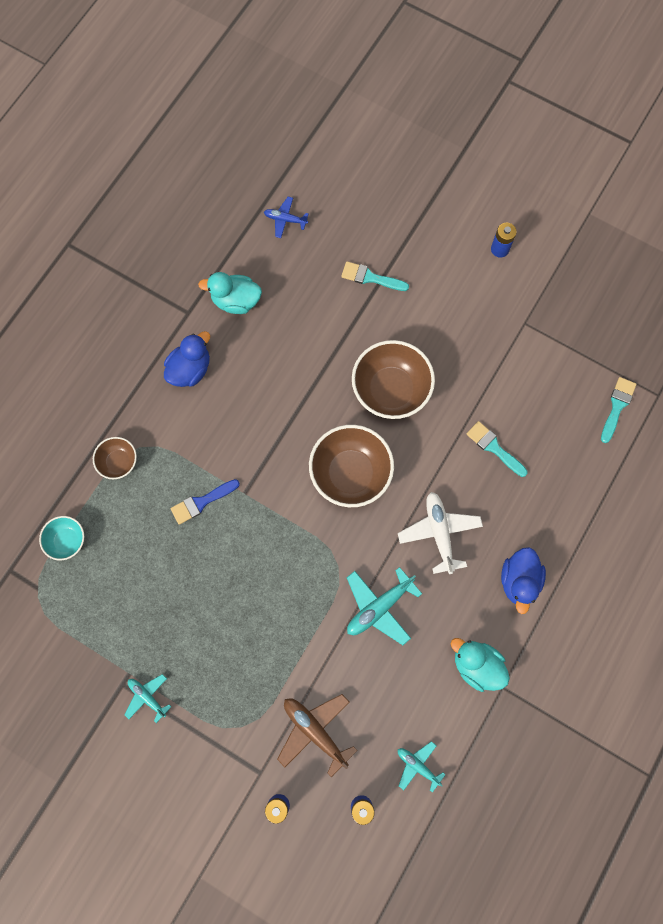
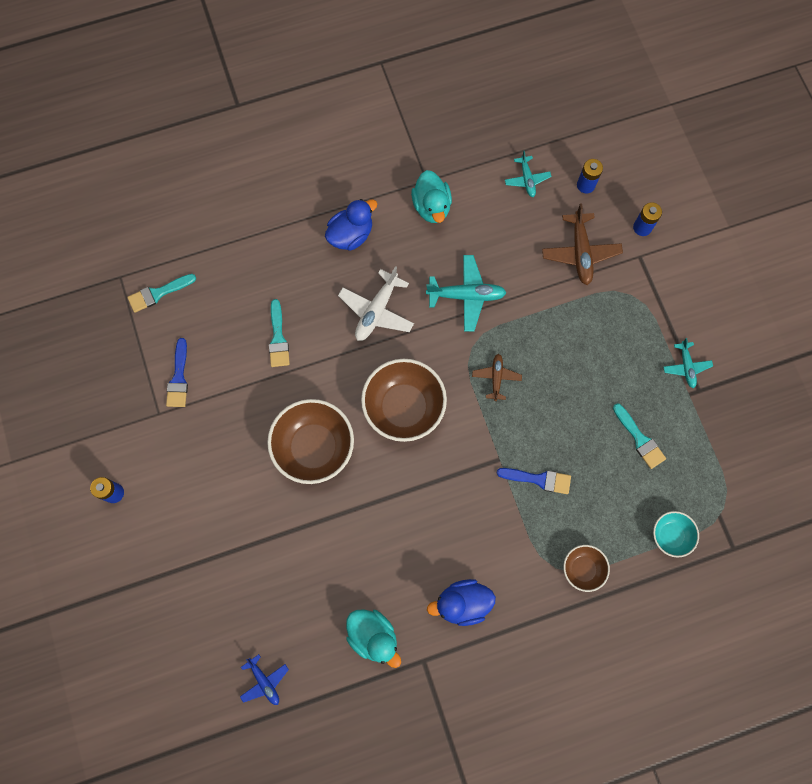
camera: 140 degrees left, 0 degrees up
turquoise brush [341,261,409,291] -> turquoise brush moved to [613,404,666,469]
none -> blue brush [166,338,188,407]
none -> brown plane [472,354,522,401]

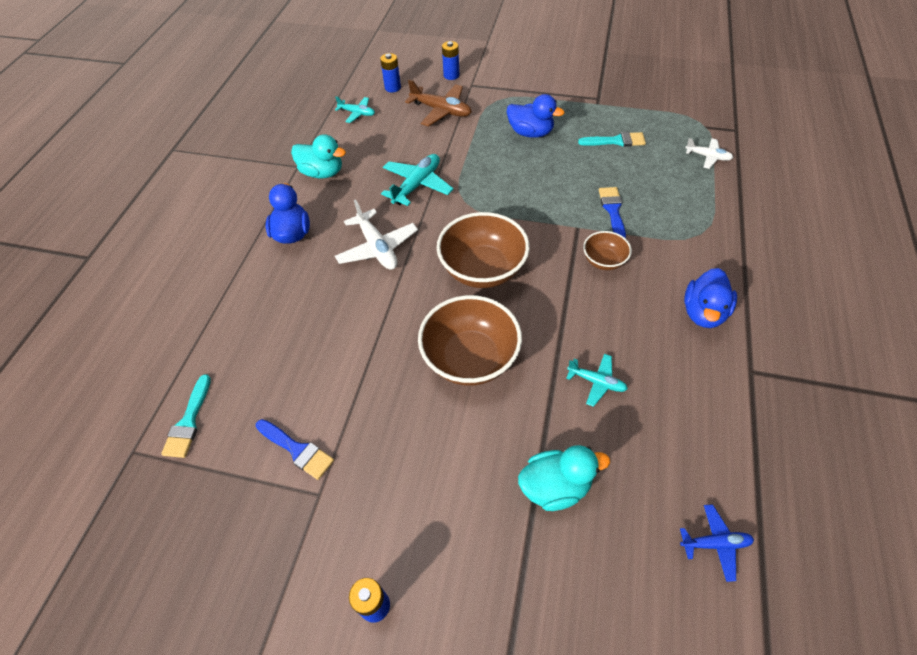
camera: 55 degrees left, 20 degrees down
turquoise brush [269,299,290,367] -> none
turquoise duck [346,609,401,668] -> turquoise duck moved to [518,445,610,511]
brown plane [472,354,522,401] -> none
blue brush [496,468,571,494] -> blue brush turned 45 degrees counterclockwise [599,187,626,238]
brown bowl [563,545,610,592] -> brown bowl moved to [583,231,632,270]
turquoise bowl [653,511,699,558] -> white plane [685,138,733,169]
turquoise plane [663,338,713,388] -> turquoise plane moved to [566,354,628,407]
none -> blue duck [507,94,564,138]

